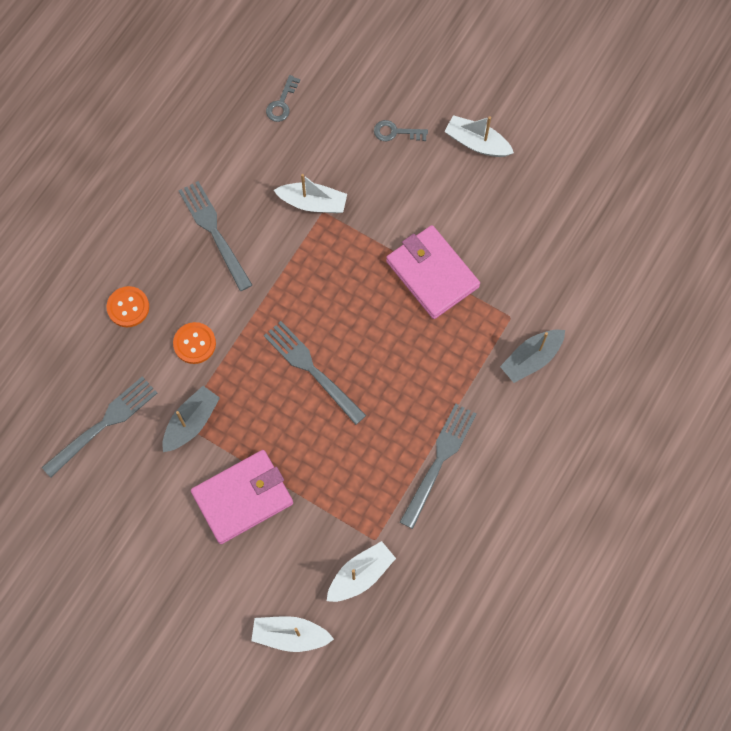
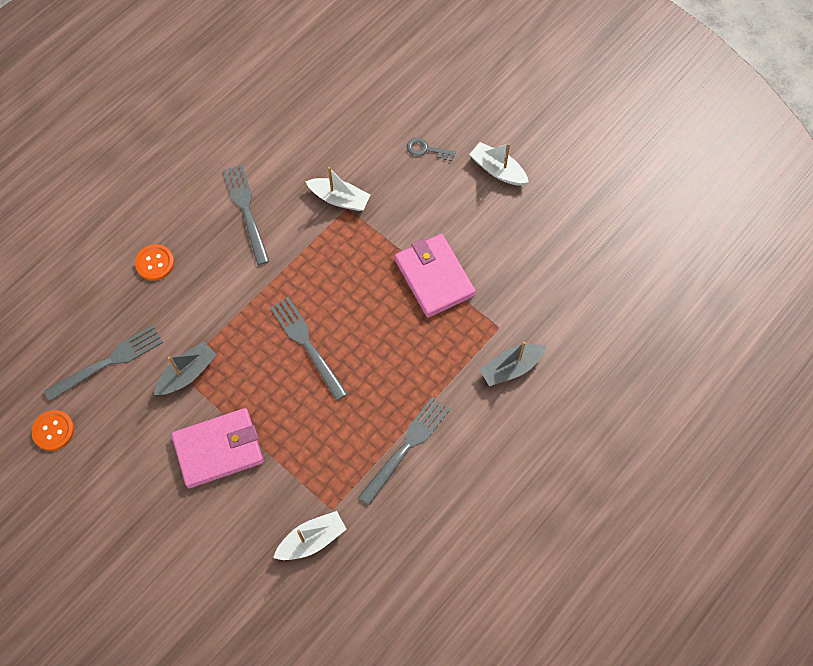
camera: 10 degrees right, 5 degrees down
orange button [173,322,216,364] -> orange button moved to [32,410,74,451]
white boat [251,616,334,652] -> none
grey key [266,75,300,122] -> none

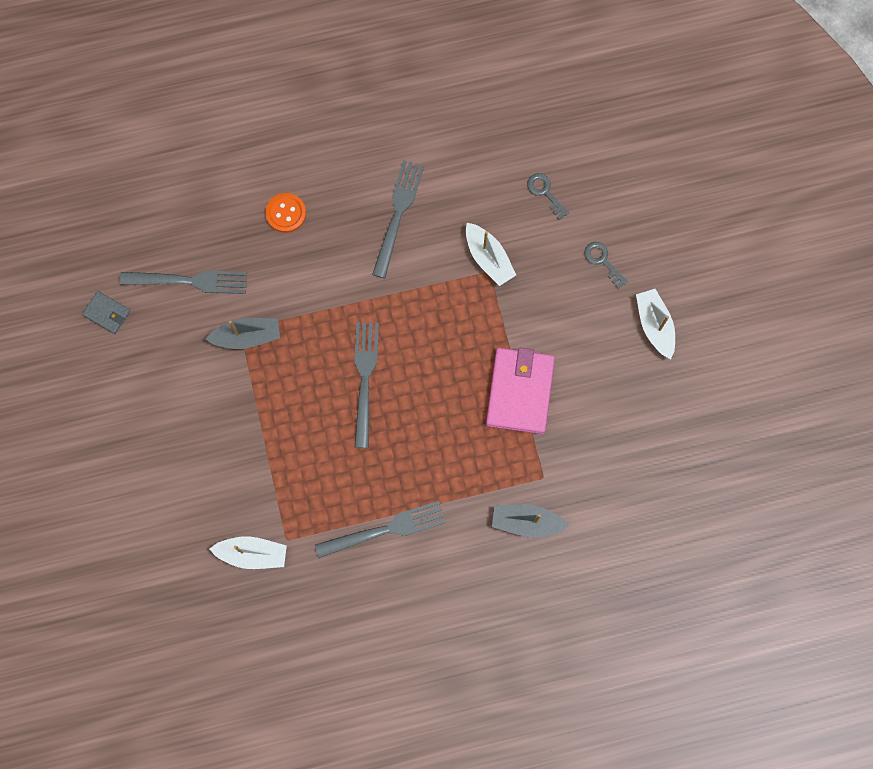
camera: 35 degrees right, 10 degrees up
orange button [32,410,74,451] -> grey wallet [82,291,130,334]
pink wallet [171,408,264,488] -> none
none -> grey key [527,173,569,220]

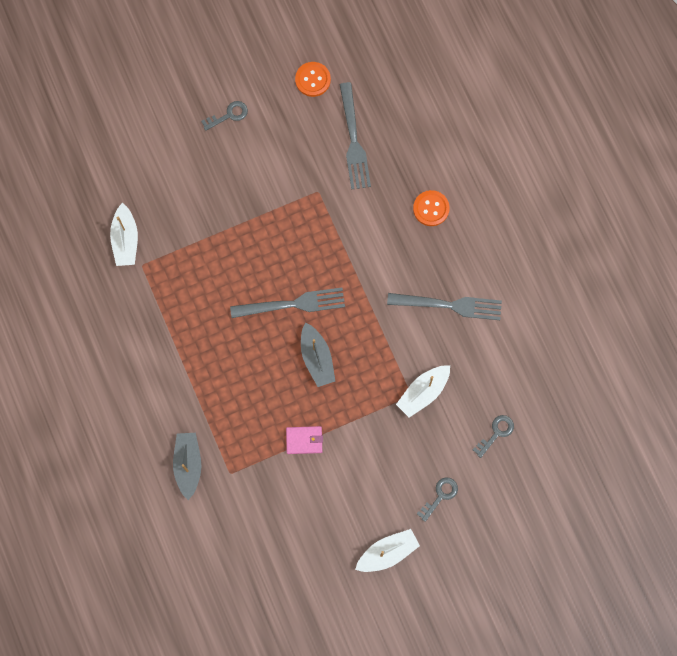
camera: 80 degrees right, 0 degrees up
grey wallet [82,291,130,334] -> orange button [295,62,331,97]
grey boat [206,318,280,349] -> grey boat moved to [301,322,335,387]
grey fork [315,501,446,558] -> none
pink wallet [486,348,555,434] -> pink wallet [286,426,323,454], size x0.50
none -> grey key [201,101,248,131]

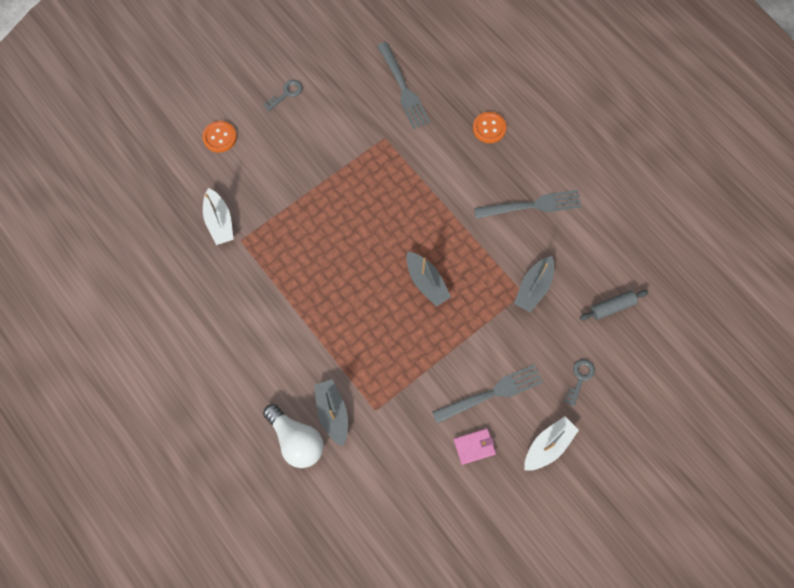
camera: 15 degrees left, 5 degrees down
grey fork [230,288,345,318] -> grey fork moved to [432,364,544,424]
pink wallet [286,426,323,454] -> pink wallet moved to [454,428,496,465]
orange button [295,62,331,97] -> orange button moved to [202,121,237,153]
white boat [396,365,450,418] -> grey boat [514,256,554,312]
grey key [473,415,514,458] -> grey rolling pin [579,290,649,320]
none -> white light bulb [263,404,324,468]

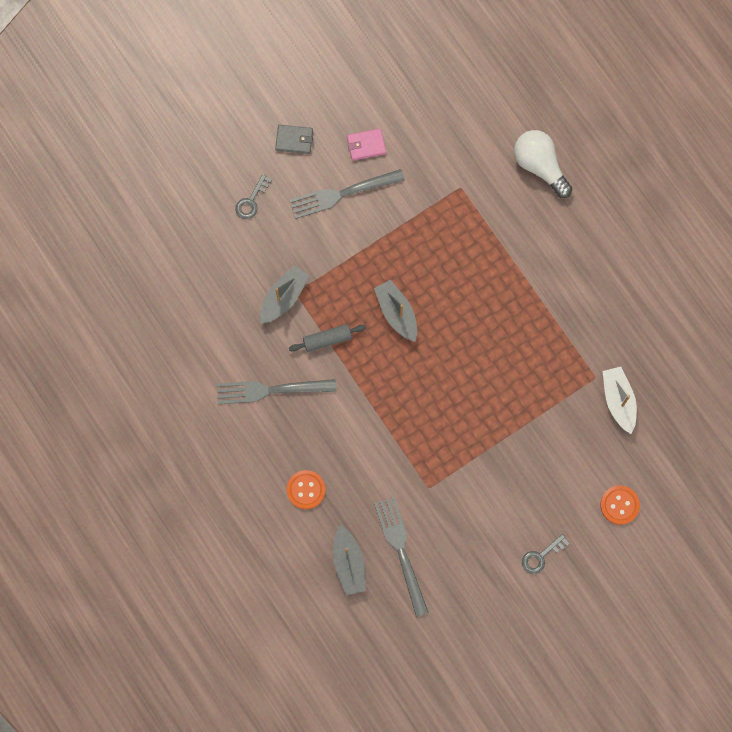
camera: 175 degrees left, 5 degrees up
grey boat [314,379,348,447] -> grey boat moved to [333,525,366,595]
white boat [524,416,579,471] -> grey wallet [275,125,313,154]
grey rolling pin [579,290,649,320] -> grey rolling pin moved to [289,324,366,352]

